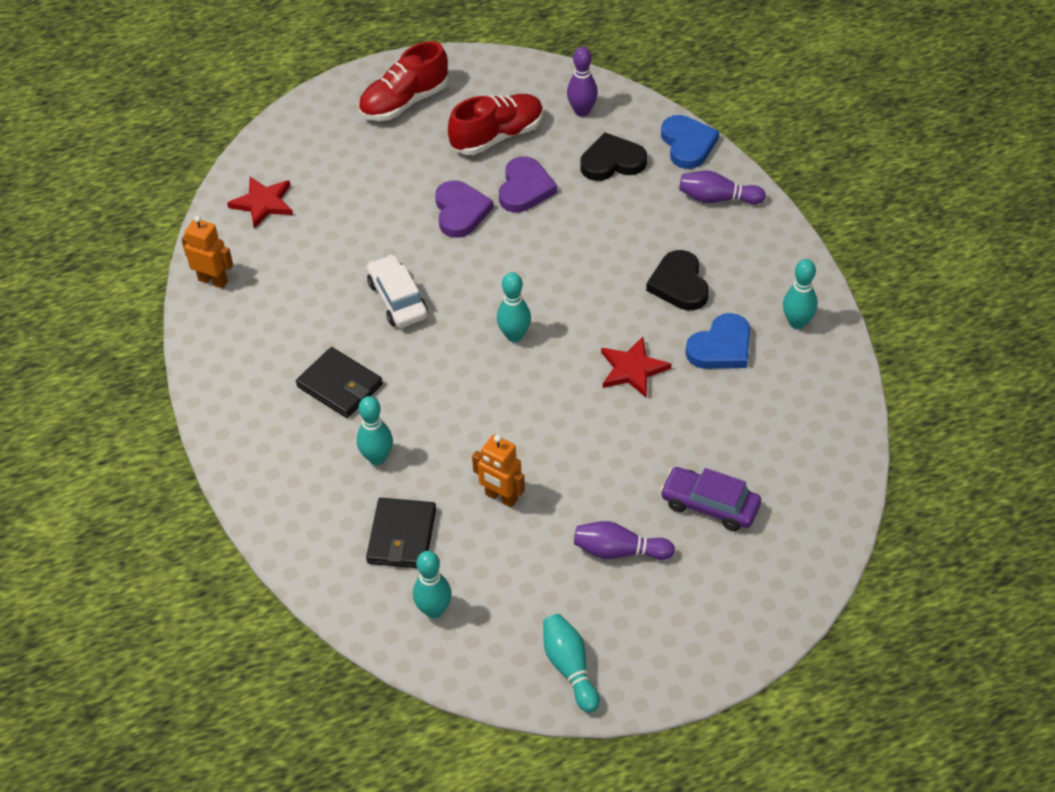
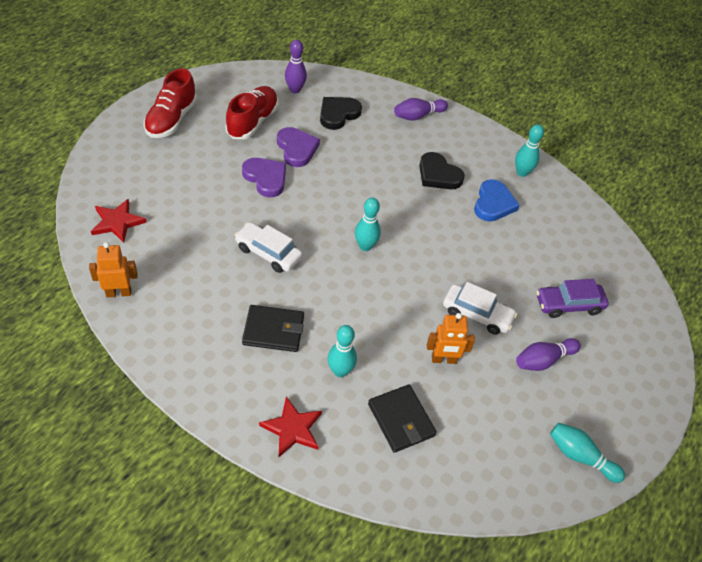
camera: 40 degrees left, 0 degrees up
turquoise bowling pin [413,551,452,618] -> none
red star [601,337,671,398] -> red star moved to [259,397,322,457]
blue heart [661,115,719,169] -> none
none -> white car [443,282,517,335]

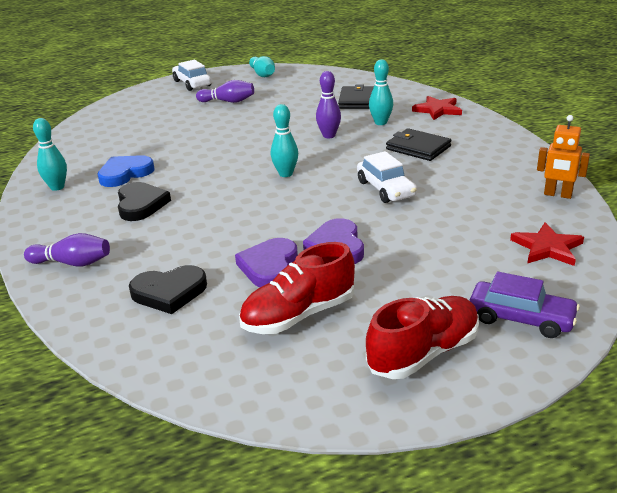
camera: 140 degrees left, 20 degrees down
purple bowling pin [285,40,307,93] -> purple bowling pin moved to [316,71,341,138]
orange robot [427,313,475,364] -> none
white car [443,282,517,335] -> white car moved to [172,60,211,91]
purple car [536,279,609,318] -> purple car moved to [469,272,580,338]

